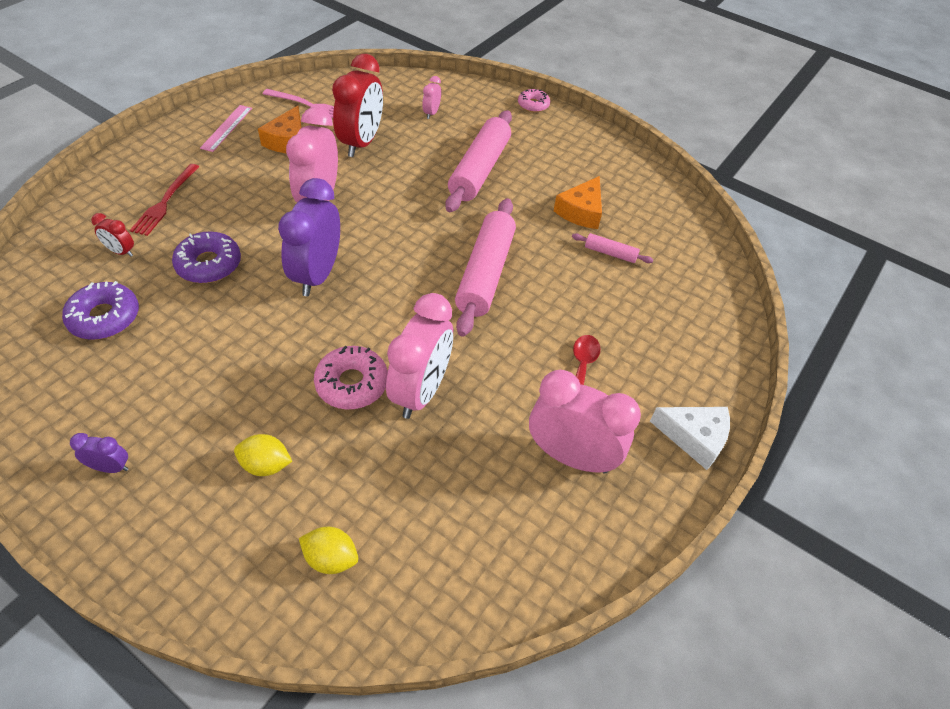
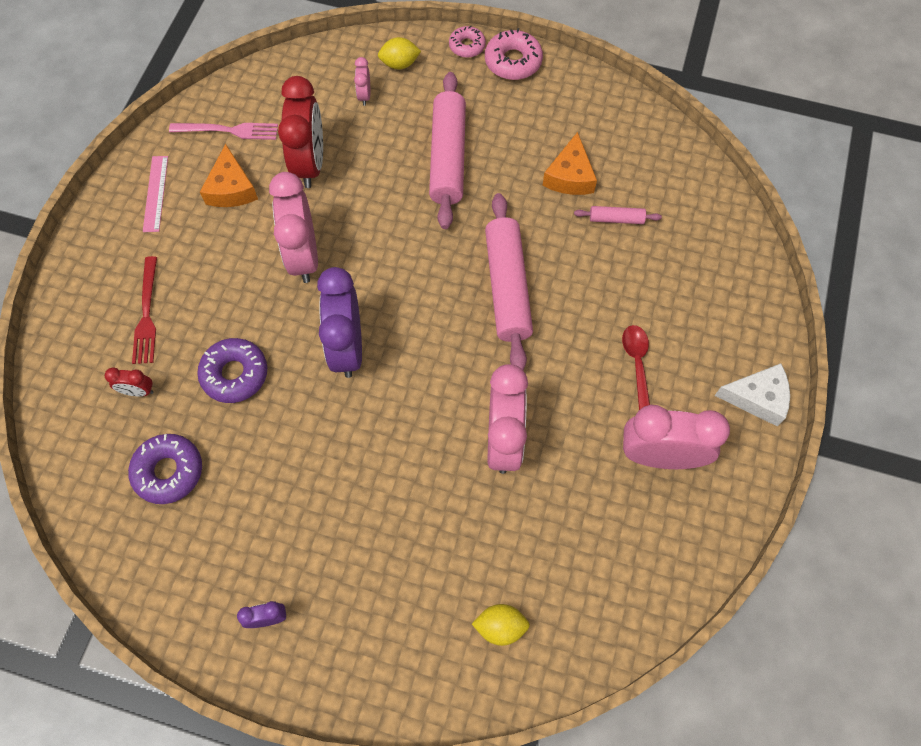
camera: 15 degrees left, 15 degrees up
yellow lemon [234,434,292,476] -> yellow lemon moved to [378,37,421,69]
pink donut [314,346,388,409] -> pink donut moved to [485,28,543,80]

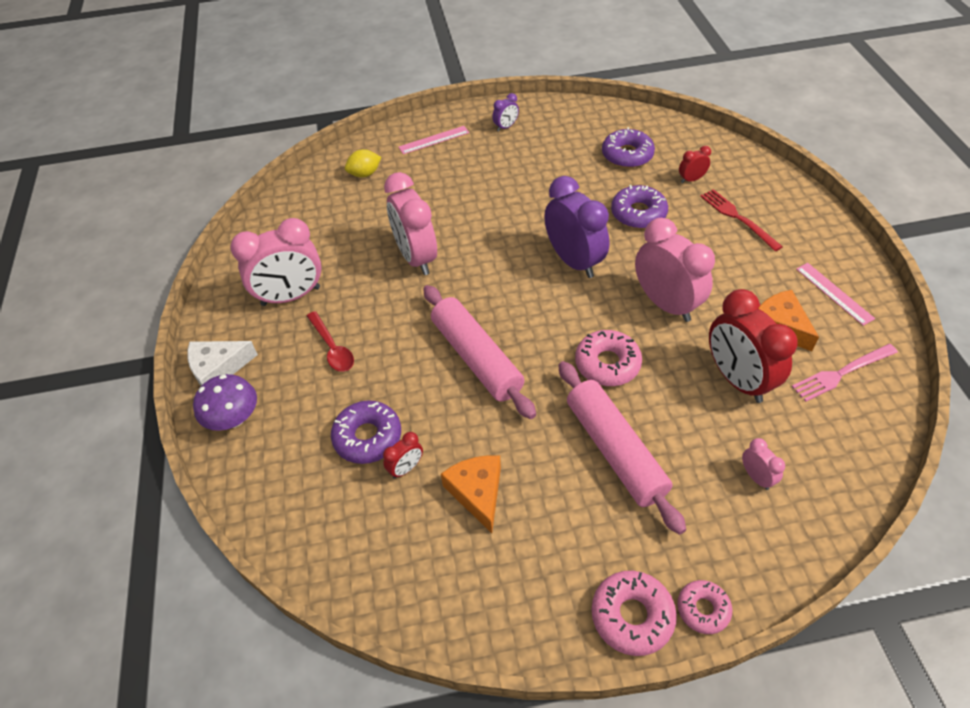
camera: 155 degrees right, 15 degrees down
yellow lemon [378,37,421,69] -> none
pink rolling pin [574,206,662,224] -> red clock [383,432,423,479]
none -> purple mushroom [193,374,257,431]
none -> purple donut [331,400,401,464]
none -> pink ruler [398,126,469,154]
none -> pink donut [575,330,642,386]

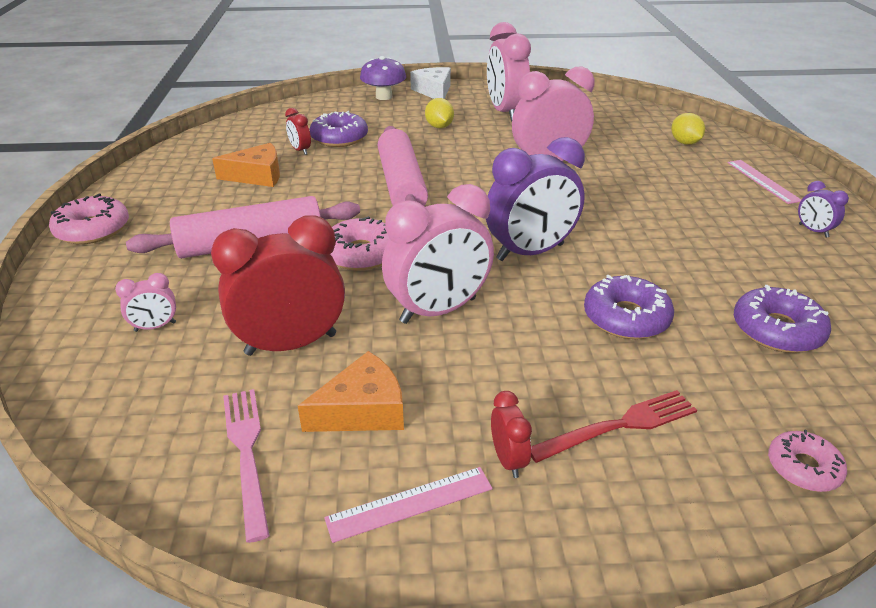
camera: 95 degrees right, 15 degrees down
red spoon [307,311,354,372] -> yellow lemon [425,98,454,128]
pink rolling pin [423,285,536,419] -> pink rolling pin turned 75 degrees counterclockwise [378,126,428,206]
pink donut [677,580,733,634] -> pink donut moved to [768,430,847,492]
red clock [679,146,711,183] -> red clock moved to [491,391,532,478]

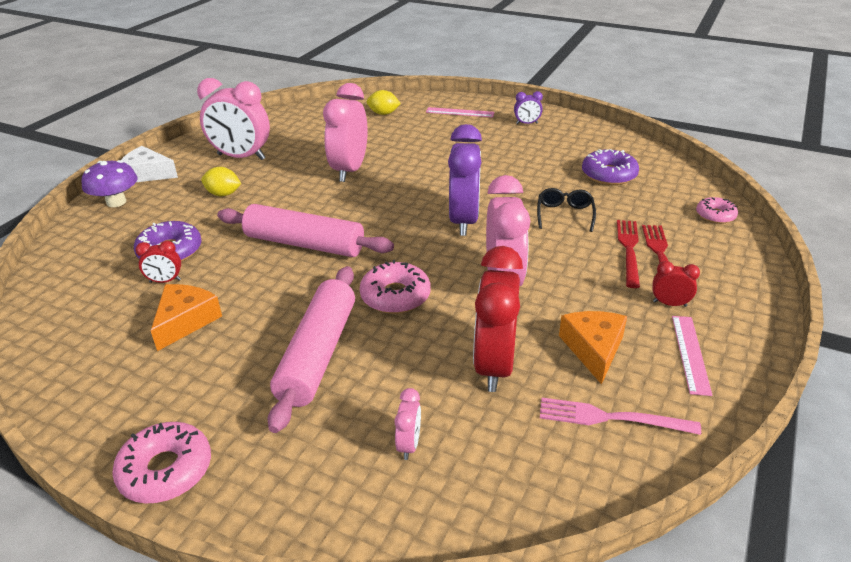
camera: 60 degrees left, 0 degrees up
purple donut [584,275,674,339] -> black glasses [537,188,596,232]
none -> red fork [617,220,640,288]

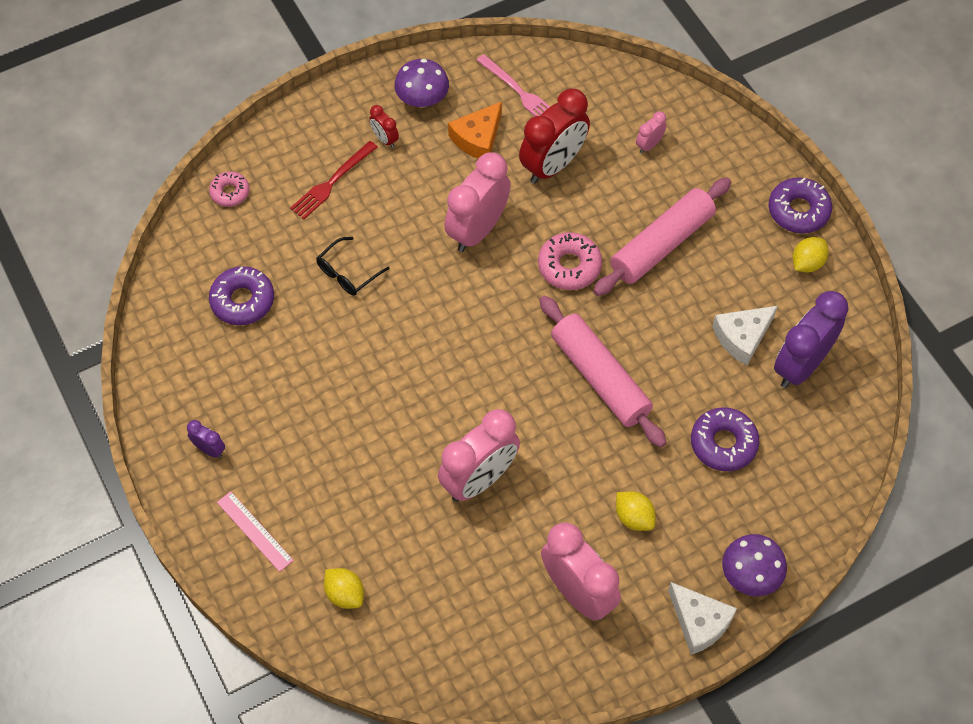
camera: 145 degrees left, 25 degrees up
pink donut [112,422,211,504] -> purple donut [768,177,832,233]
red clock [136,241,181,283] -> none
orange cheese [151,284,222,351] -> white cheese [712,306,778,365]
purple clock [448,124,482,236] -> purple clock moved to [774,291,849,388]
red fork [617,220,640,288] -> none
pink ruler [672,316,712,396] -> purple mushroom [394,59,449,108]
none -> yellow lemon [793,237,828,273]

